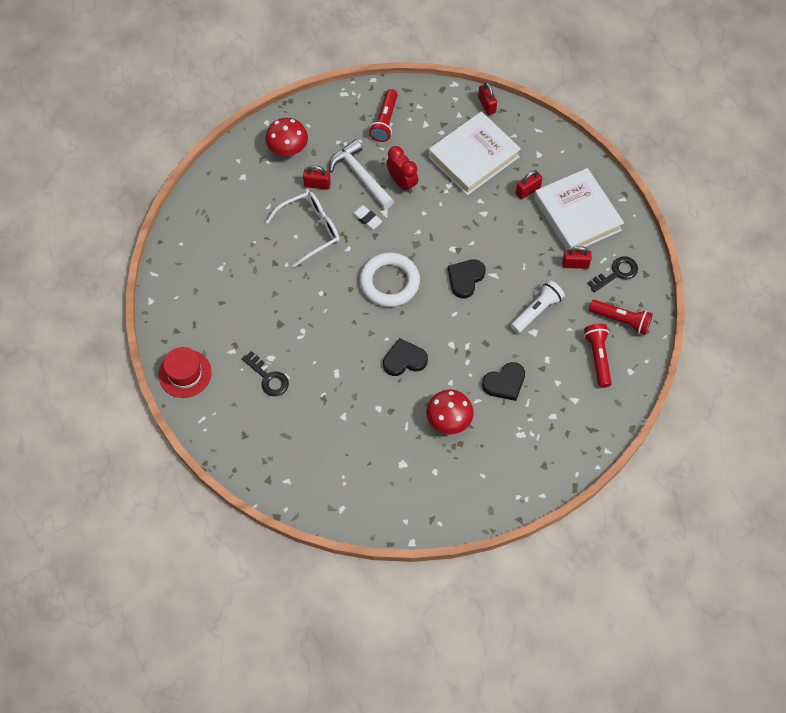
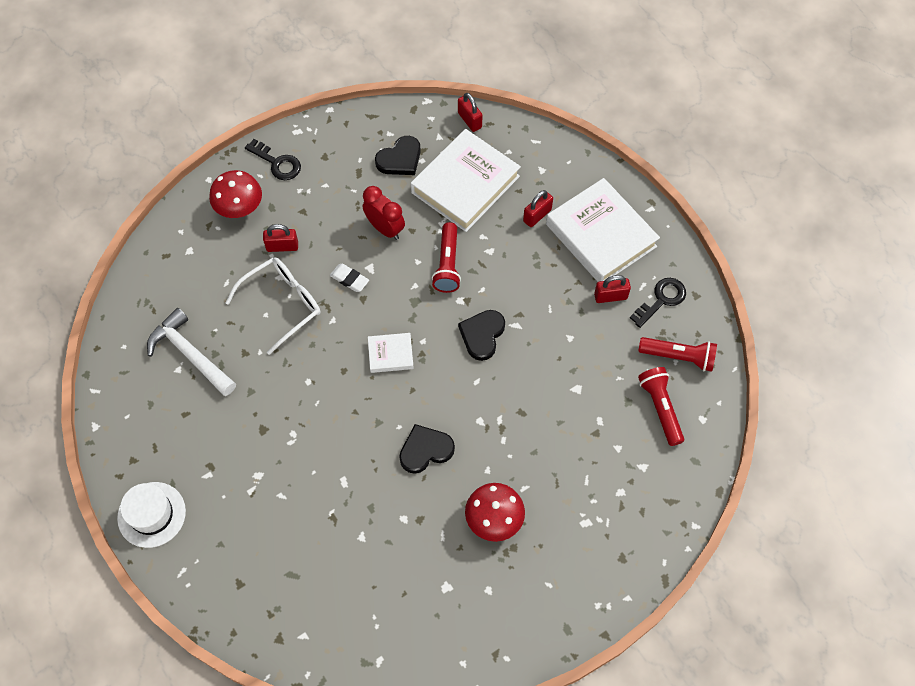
camera: 10 degrees left, 0 degrees up
red hat [158,347,212,398] -> white hat [117,482,186,548]
black key [242,351,289,396] -> black key moved to [245,139,301,180]
white hammer [329,139,394,209] -> white hammer moved to [147,308,236,396]
white ring [360,252,420,307] -> white book [368,333,414,373]
red flashlight [369,89,398,142] -> red flashlight moved to [432,222,461,293]
black heart [482,362,525,401] -> black heart moved to [375,136,421,175]
white flashlight [511,280,565,333] -> none

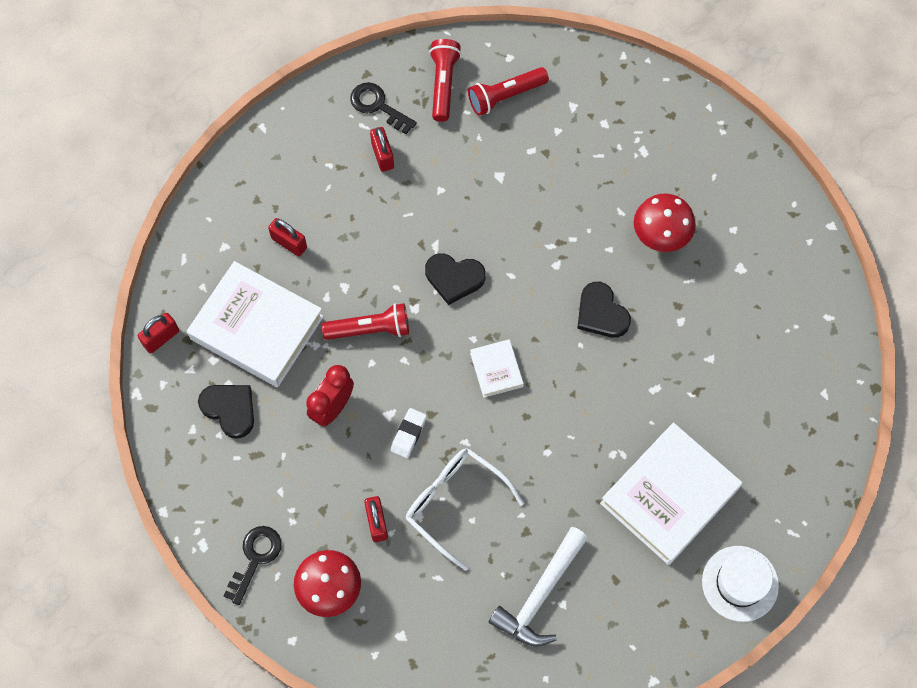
camera: 100 degrees left, 5 degrees up
white book [546,178,660,282] -> white book moved to [600,423,742,565]

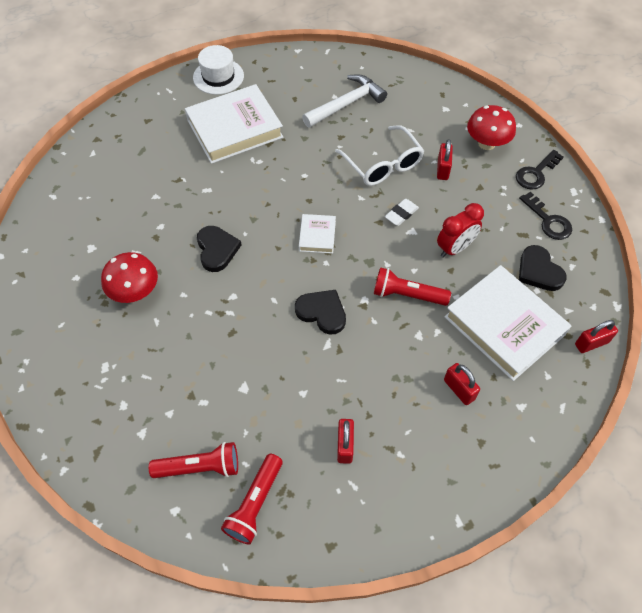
camera: 160 degrees left, 10 degrees down
black key [350,82,417,134] -> black key moved to [519,192,572,240]

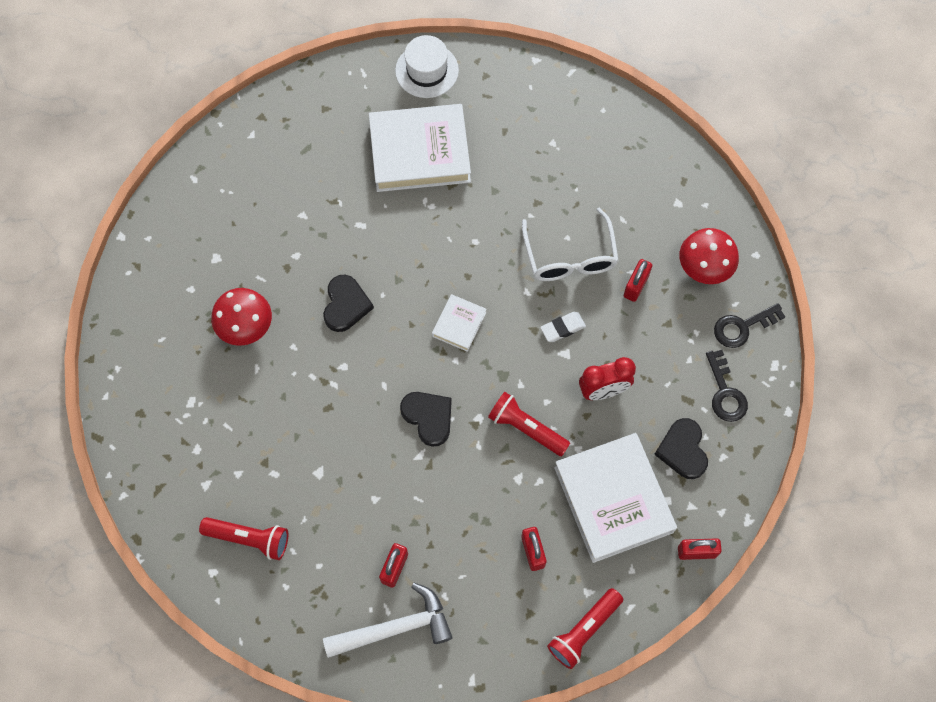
camera: 20 degrees right, 10 degrees up
red flashlight [221,454,283,544] -> red flashlight moved to [547,588,623,669]
white hammer [302,74,387,127] -> white hammer moved to [323,583,453,658]

